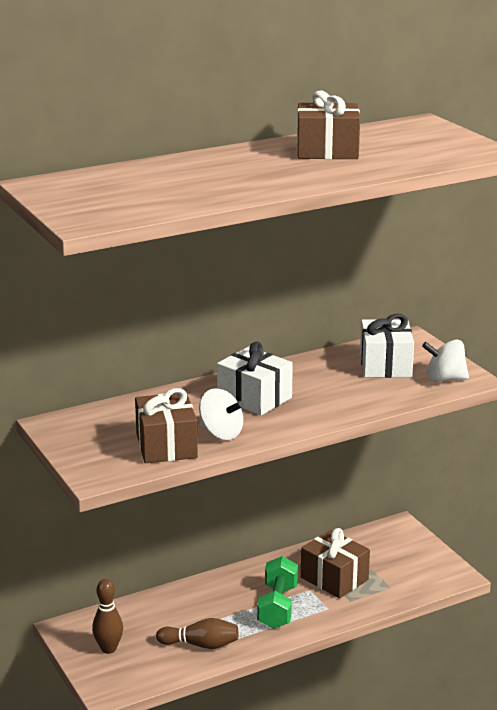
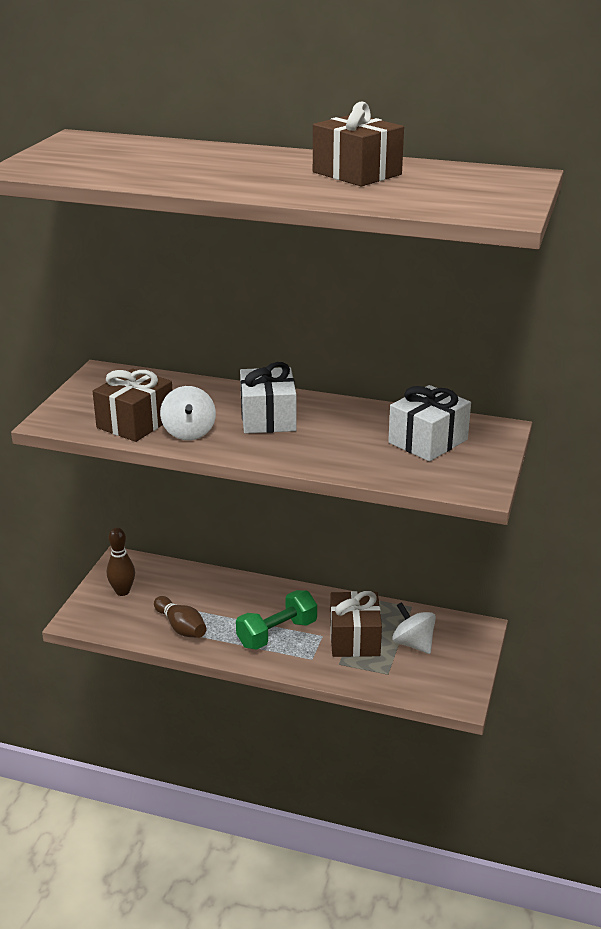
camera: 45 degrees right, 5 degrees up
white spinning top [422,340,469,382] -> white spinning top moved to [392,602,436,654]

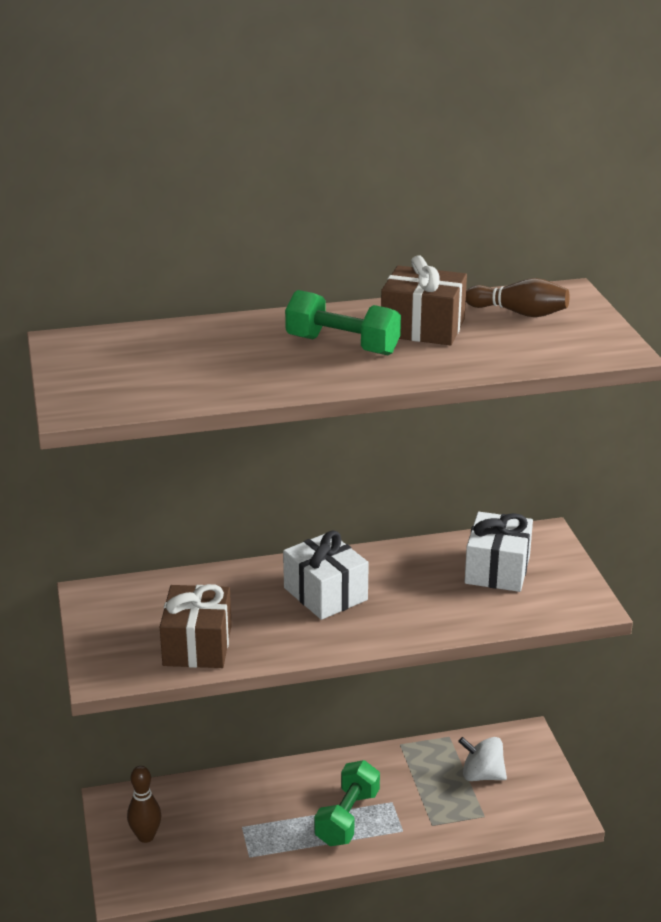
camera: 30 degrees left, 0 degrees up
brown bowling pin [154,596,207,638] -> brown bowling pin moved to [466,278,569,317]
white spinning top [160,386,216,440] -> none
brown gift [330,591,382,657] -> none
none -> green dumbbell [285,290,401,355]

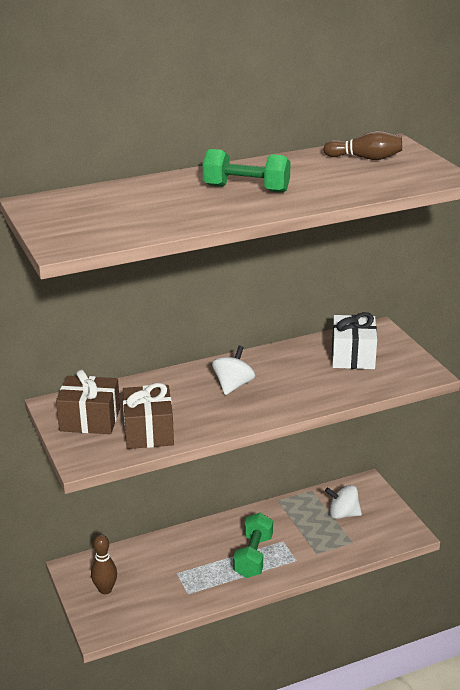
camera: 10 degrees left, 0 degrees up
white gift [283,530,369,620] -> white spinning top [212,346,255,395]
brown gift [381,255,467,345] -> brown gift moved to [56,370,120,434]

